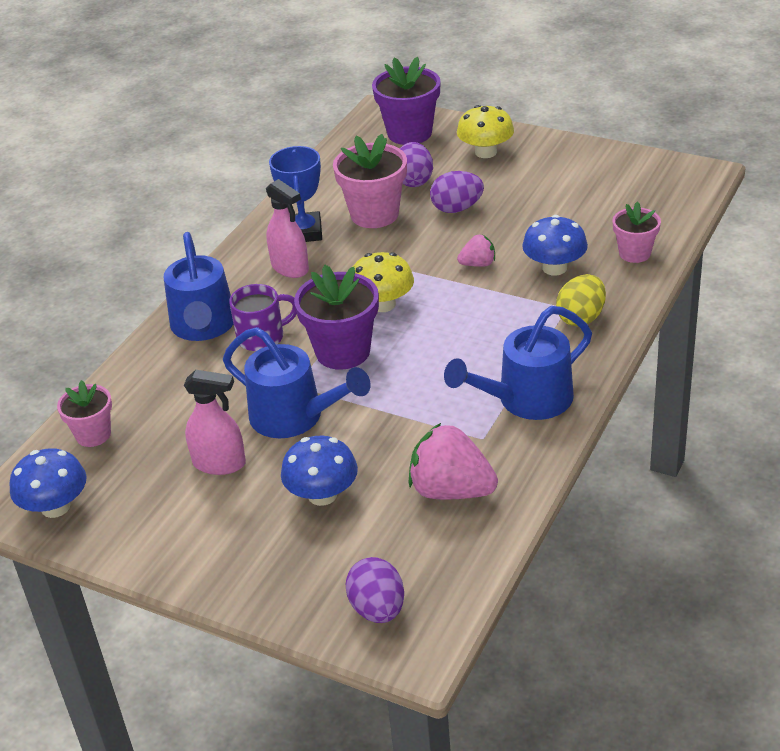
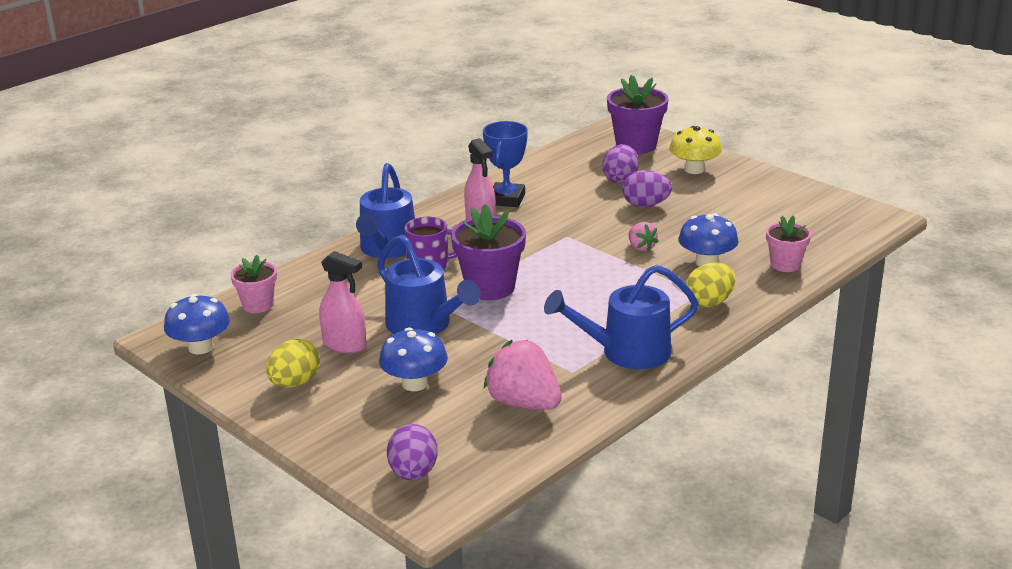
camera: 15 degrees right, 10 degrees down
pink flower pot [333,134,407,228] -> none
yellow mushroom [353,252,414,312] -> none
pink strawberry [457,234,495,267] -> pink strawberry turned 60 degrees clockwise [629,222,659,252]
none -> yellow egg [266,339,320,388]

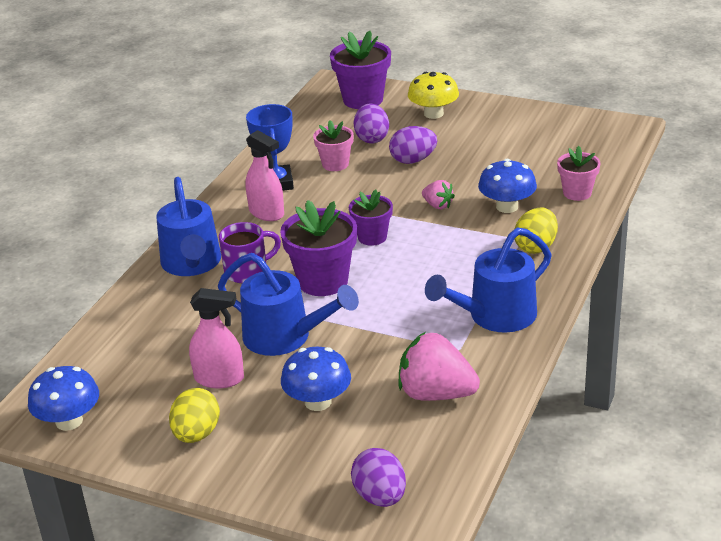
camera: 20 degrees left, 5 degrees up
pink flower pot [230,255,277,313] -> pink flower pot moved to [313,120,354,171]
none -> purple flower pot [349,189,393,246]

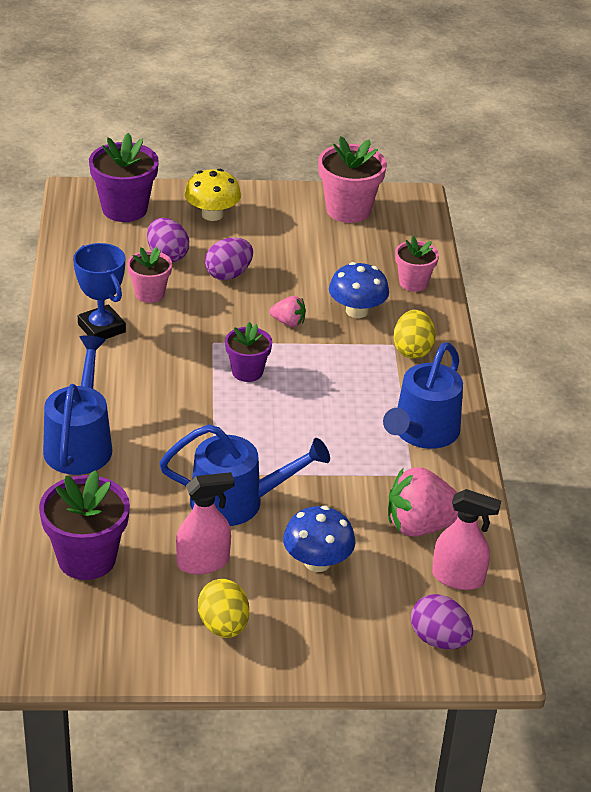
camera: 30 degrees left, 5 degrees up
blue mushroom [28,366,99,431] -> none
blue watering can [157,177,221,276] -> blue watering can turned 135 degrees counterclockwise [43,335,112,475]
purple mug [219,222,281,283] -> none
pink spray bottle [245,130,284,221] -> pink spray bottle moved to [432,489,501,590]
purple flower pot [280,200,357,296] -> purple flower pot moved to [39,470,130,580]
none -> pink flower pot [318,136,387,223]

